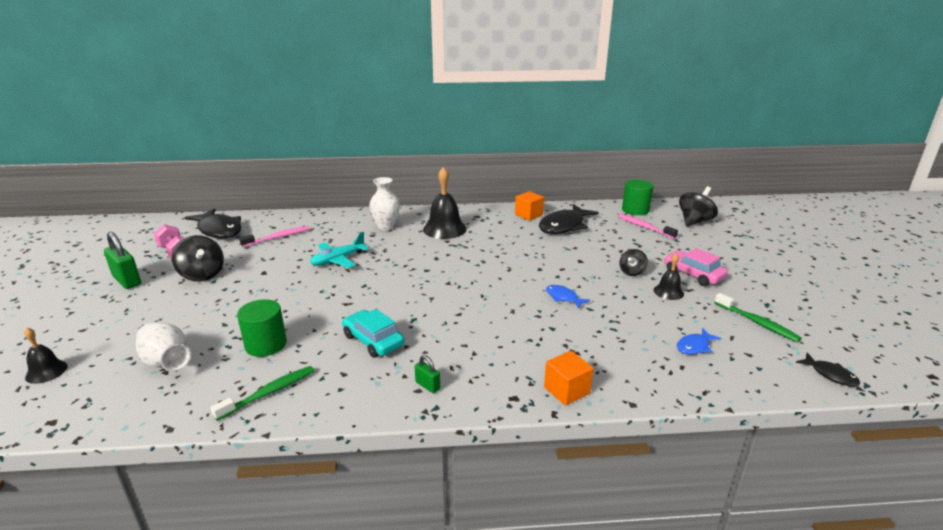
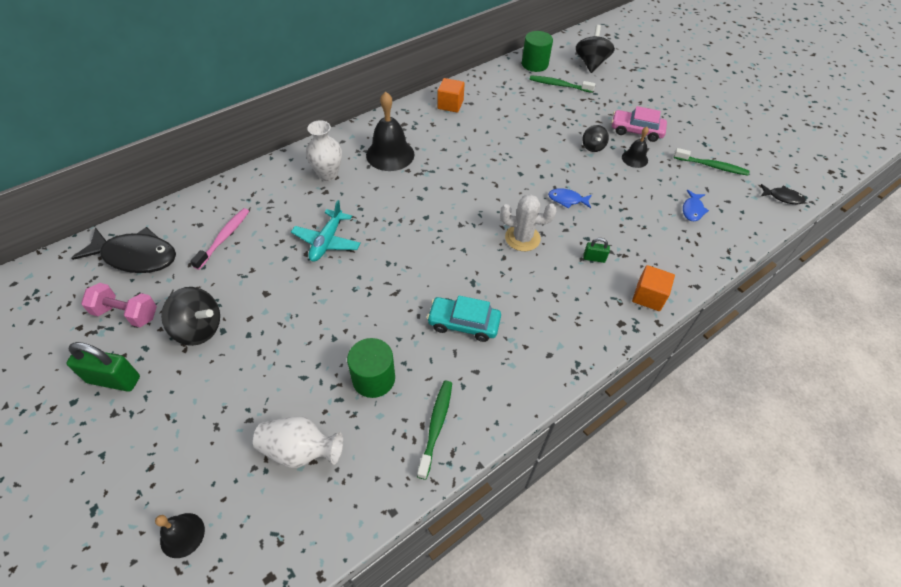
camera: 35 degrees left, 25 degrees up
green padlock [415,355,440,393] -> green padlock moved to [583,238,610,263]
black fish [539,204,599,234] -> none
pink toothbrush [618,214,678,239] -> green toothbrush [530,76,595,93]
none -> white cactus [500,194,557,251]

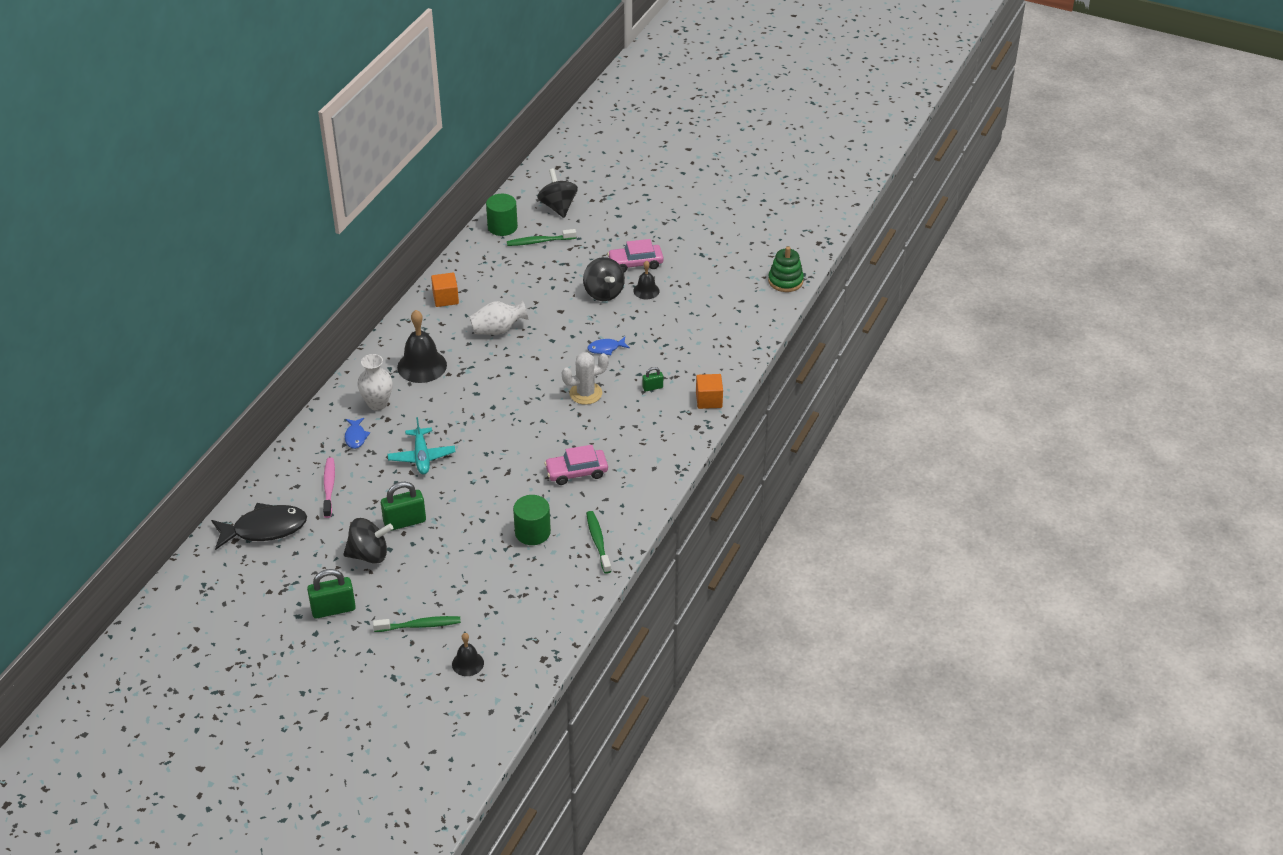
camera: 25 degrees left, 10 degrees down
pink dumbbell [81,283,157,327] -> none
white vase [253,417,343,468] -> white vase moved to [470,300,528,335]
turquoise car [427,296,501,342] -> pink car [544,445,608,485]
black spinning top [582,125,609,152] -> black spinning top [583,257,625,301], size x1.67
green toothbrush [674,148,750,176] -> green toothbrush moved to [373,616,461,632]
blue fish [683,190,709,221] -> blue fish moved to [345,418,370,449]
black fish [760,184,806,204] -> green stacking toy [768,246,804,292]
none -> green padlock [381,481,426,531]

